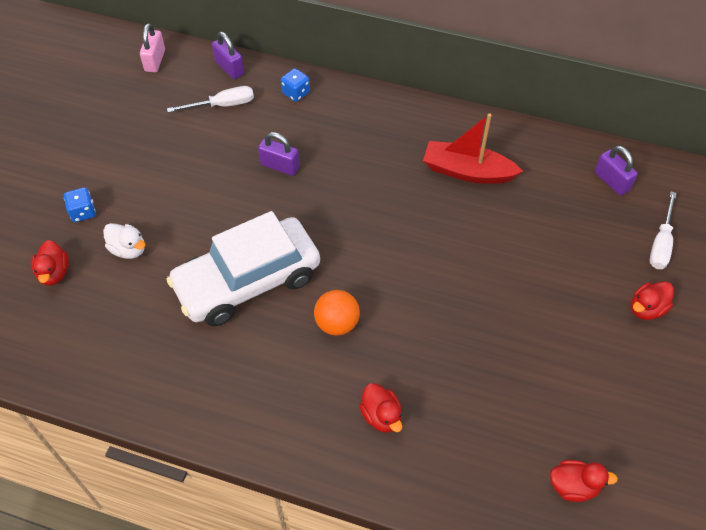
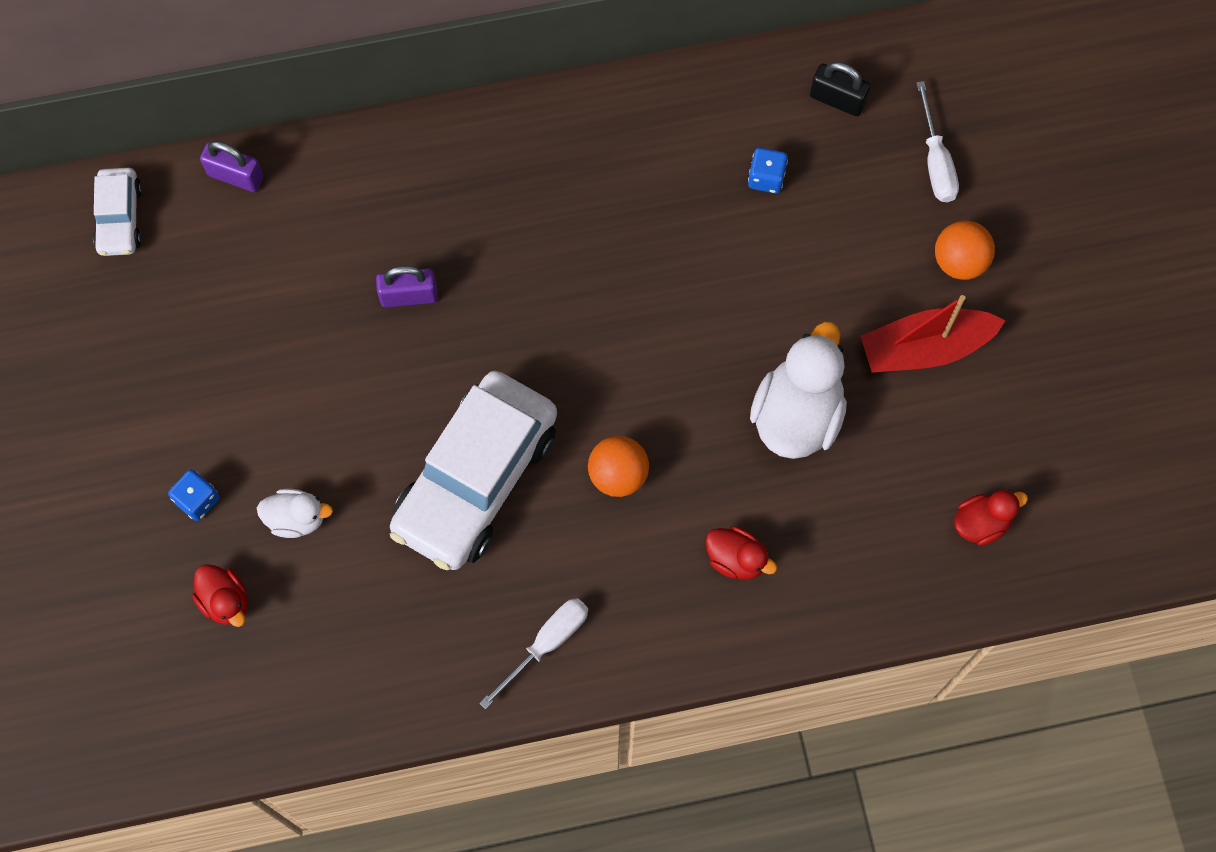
camera: 30 degrees left, 15 degrees up
pink padlock [140,23,165,72] -> white car [93,168,142,256]
white screwdriver [167,86,254,112] -> white screwdriver moved to [479,598,588,709]
blue dice [281,68,310,102] -> blue dice moved to [748,147,788,193]
red boat [423,113,523,184] -> red boat moved to [860,295,1006,373]
purple padlock [595,146,638,196] -> black padlock [810,62,870,117]
red duck [631,281,674,320] -> orange ball [935,221,995,280]
none -> white duck [750,321,847,459]

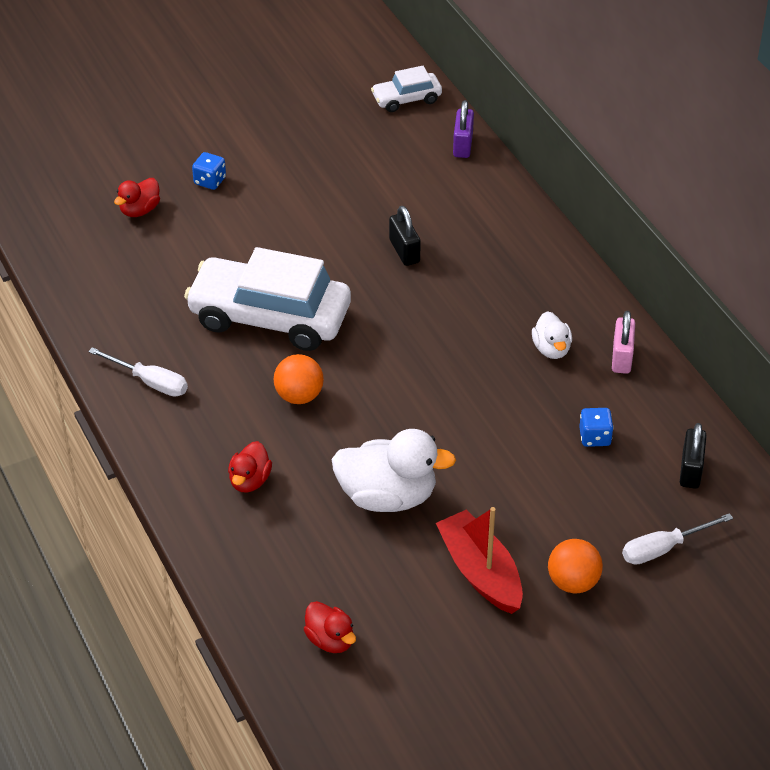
camera: 75 degrees right, 25 degrees down
white duck [257,489,333,538] -> white duck moved to [532,311,572,359]
purple padlock [376,266,438,308] -> black padlock [389,206,421,266]
none -> pink padlock [612,311,635,374]

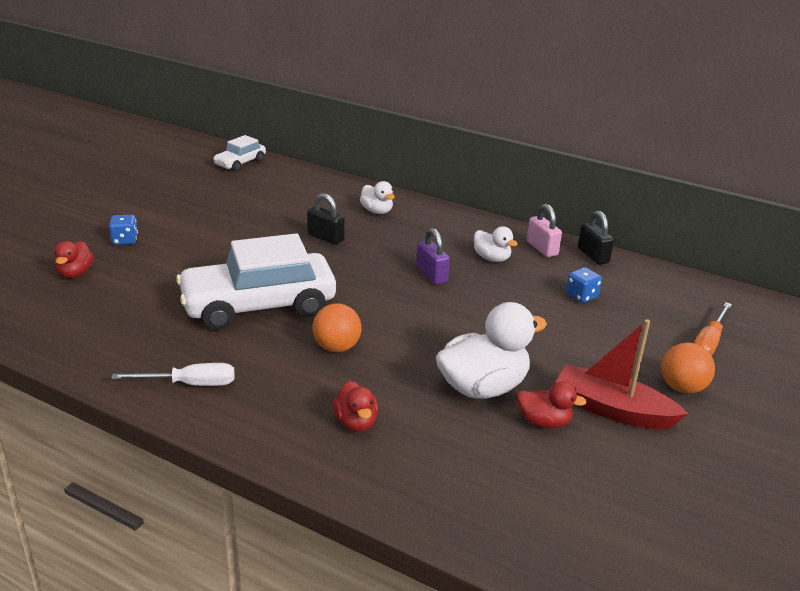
camera: 35 degrees left, 15 degrees down
red duck [304,601,356,653] -> red duck moved to [517,381,587,429]
purple padlock [453,100,474,158] -> purple padlock moved to [416,228,450,285]
white screwdriver [622,513,733,565] -> orange screwdriver [694,302,732,356]
black padlock [680,423,707,489] -> black padlock moved to [578,211,614,265]
none -> white duck [360,181,395,214]

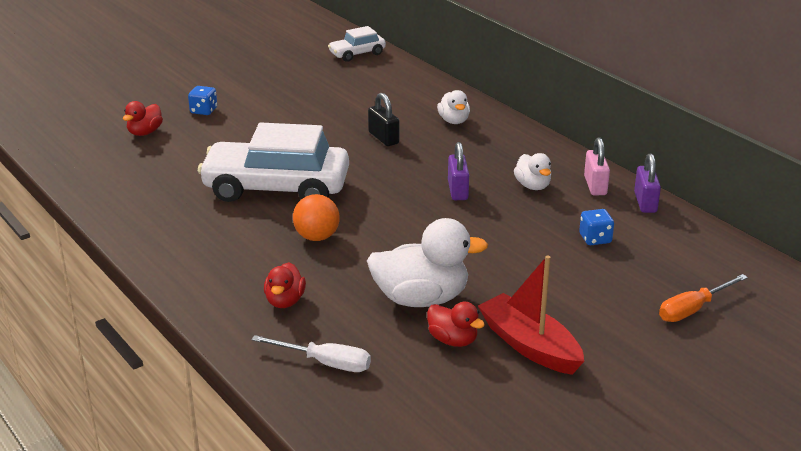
camera: 25 degrees right, 0 degrees up
white screwdriver [111,363,235,386] -> white screwdriver moved to [251,335,371,372]
black padlock [578,211,614,265] -> purple padlock [634,153,661,213]
orange ball [661,342,715,394] -> none

